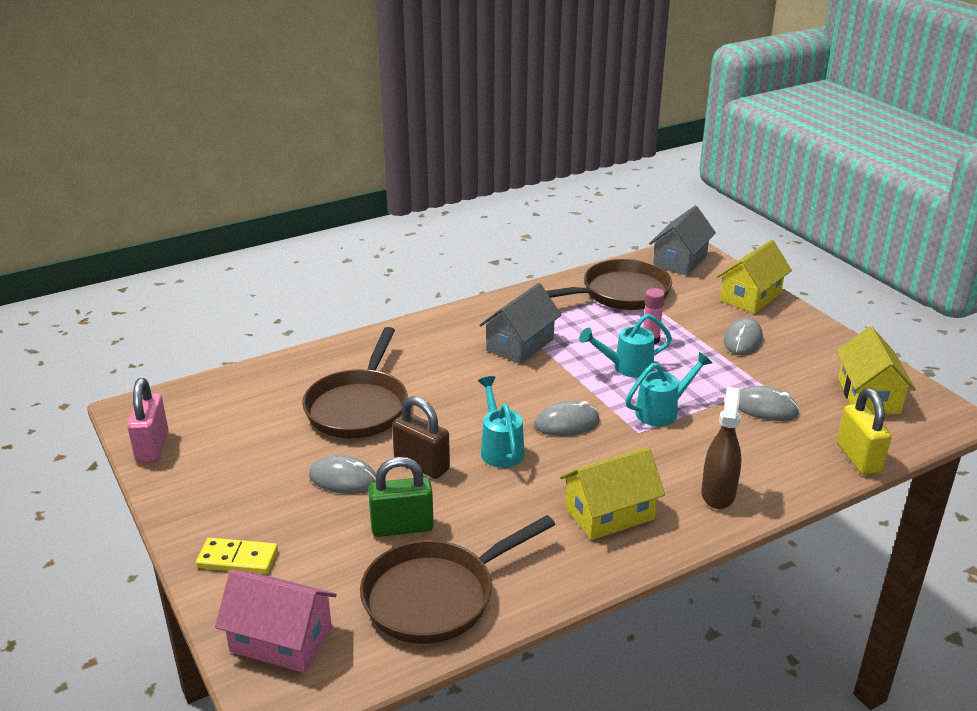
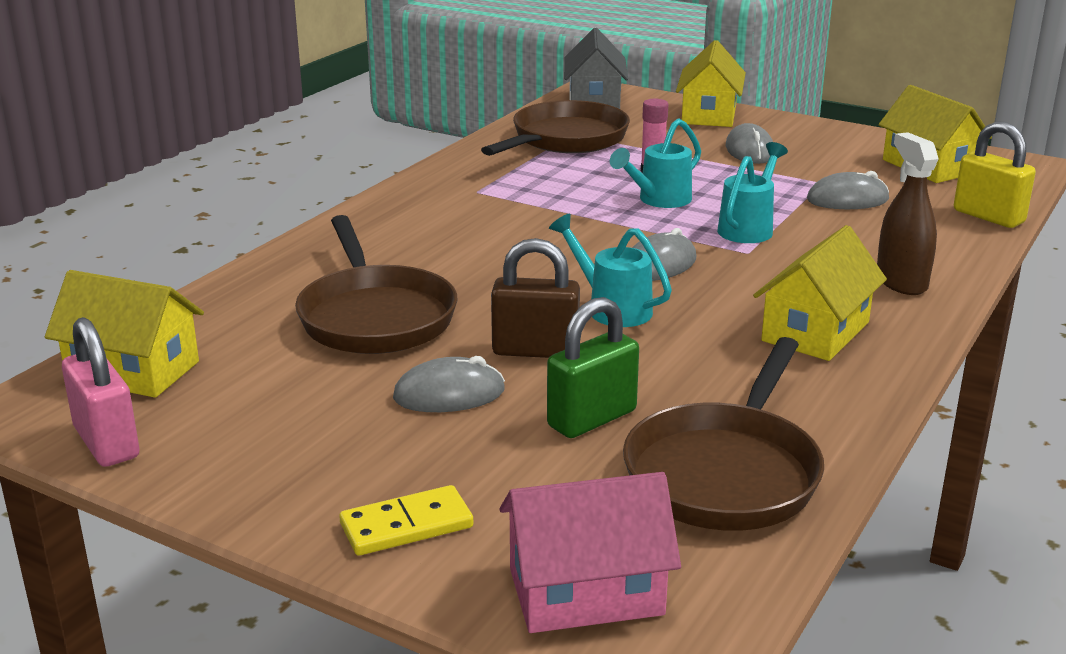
camera: 30 degrees left, 5 degrees down
grey house [480,283,561,364] -> none
none -> yellow house [45,270,204,398]

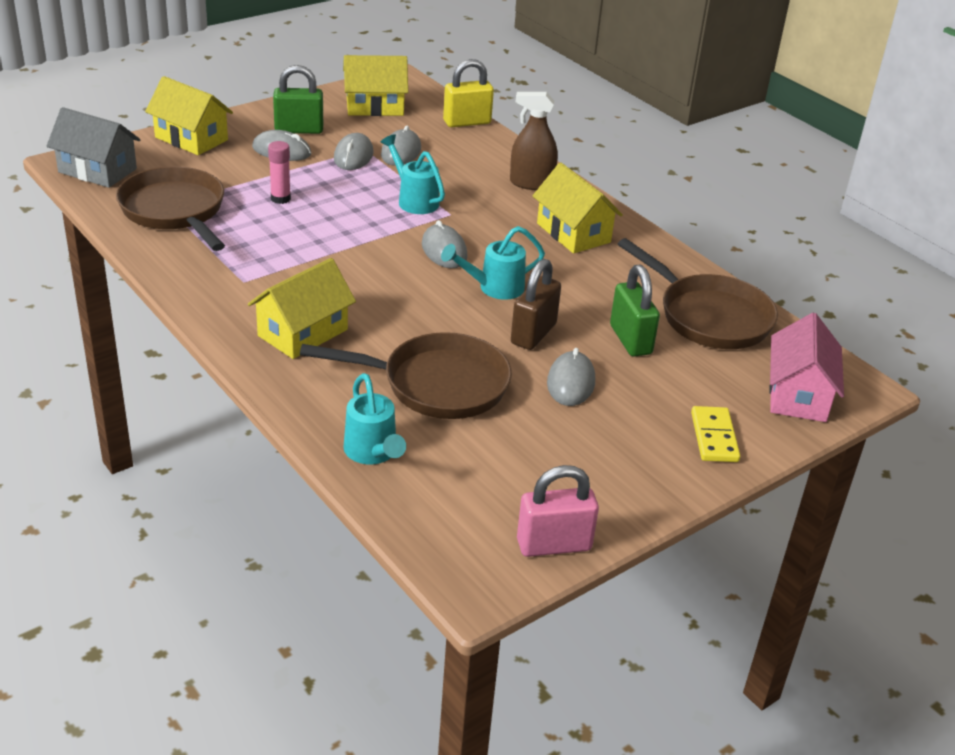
camera: 70 degrees left, 10 degrees up
yellow house [45,270,204,398] -> yellow house moved to [248,258,356,359]
turquoise watering can [610,118,701,208] -> turquoise watering can moved to [343,373,406,465]
none -> green padlock [273,65,323,134]
none -> grey mouse [334,133,373,170]

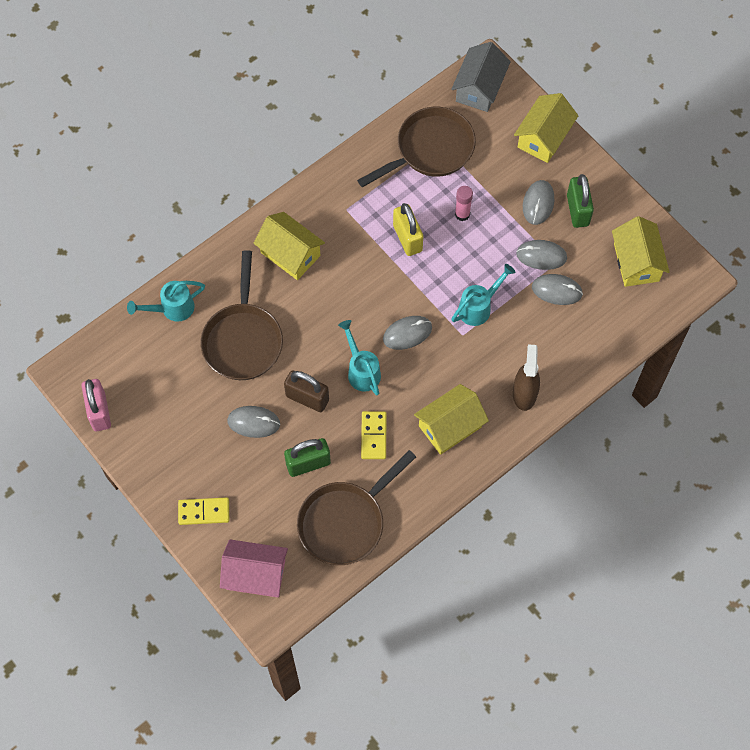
camera: 90 degrees right, 30 degrees up
yellow padlock [443,59,494,127] -> yellow padlock moved to [393,203,423,256]
none -> yellow domino [361,411,386,459]

